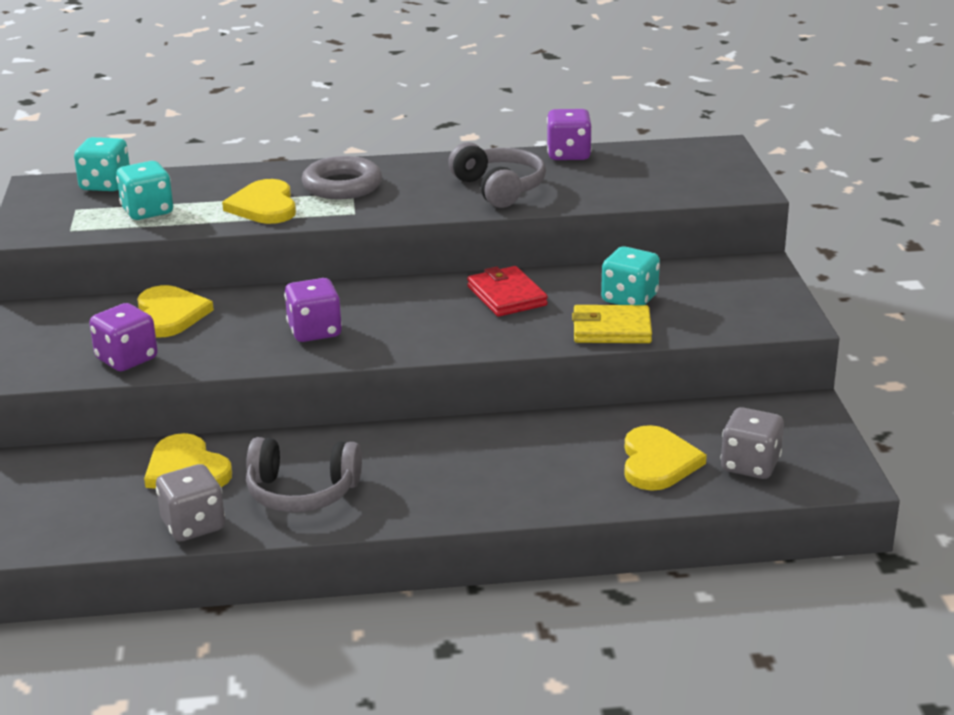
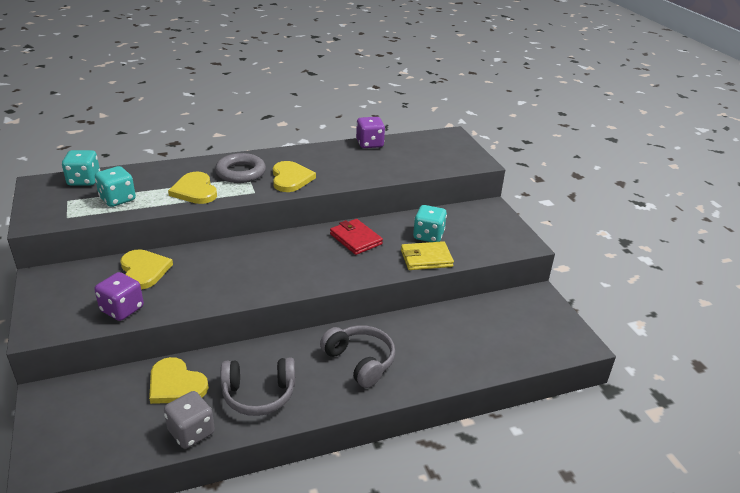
camera: 15 degrees left, 5 degrees up
purple dice [284,278,342,342] -> none
grey headphones [448,142,546,208] -> grey headphones moved to [320,325,396,388]
yellow heart [624,425,707,491] -> yellow heart moved to [273,161,316,192]
grey dice [720,407,784,479] -> none

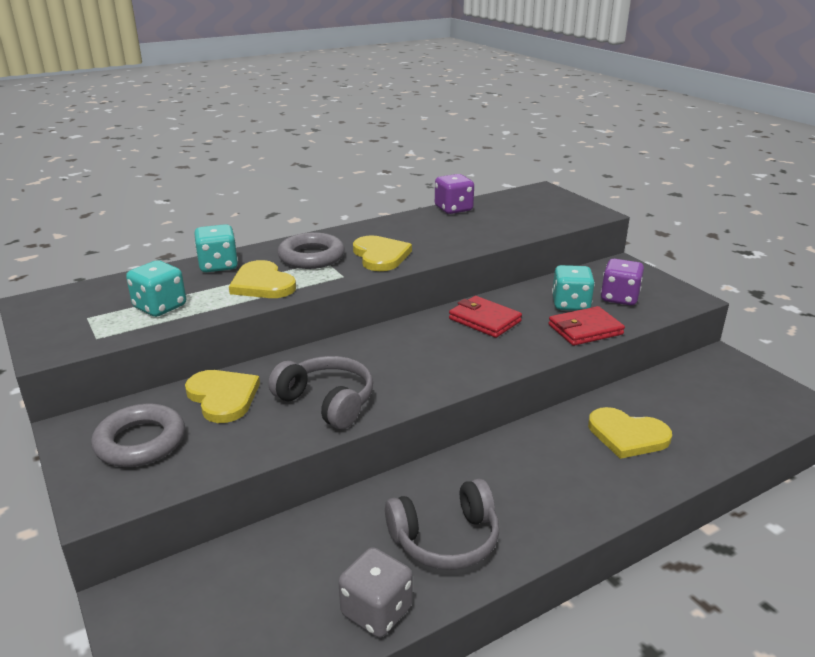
camera: 10 degrees left, 5 degrees down
turquoise dice [62,150,100,186] -> turquoise dice moved to [194,224,238,272]
purple dice [95,272,144,321] -> purple dice moved to [601,259,644,305]
yellow heart [149,357,209,404] -> yellow heart moved to [588,407,672,459]
grey headphones [320,325,396,388] -> grey headphones moved to [268,356,373,429]
yellow wallet [401,241,454,270] -> red wallet [548,306,625,346]
none -> grey ring [91,403,185,467]

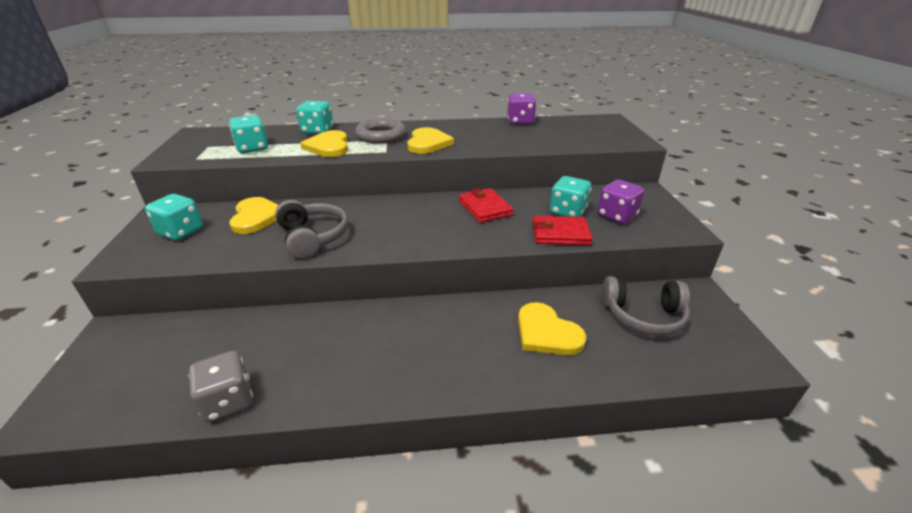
camera: 25 degrees right, 5 degrees up
grey ring [91,403,185,467] -> turquoise dice [145,194,203,241]
grey headphones [385,479,499,570] -> grey headphones moved to [602,276,690,336]

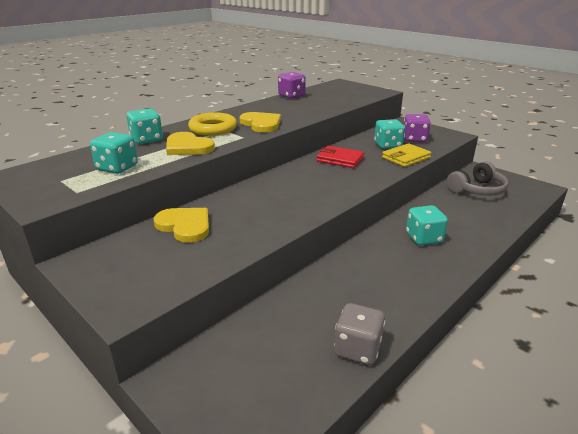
camera: 40 degrees left, 5 degrees down
turquoise dice [145,194,203,241] -> turquoise dice moved to [406,205,448,245]
grey headphones [275,200,348,259] -> none
grey ring [355,118,406,144] -> yellow ring [188,112,237,136]
yellow heart [518,302,586,355] -> none
red wallet [532,216,593,245] -> yellow wallet [382,143,431,167]

